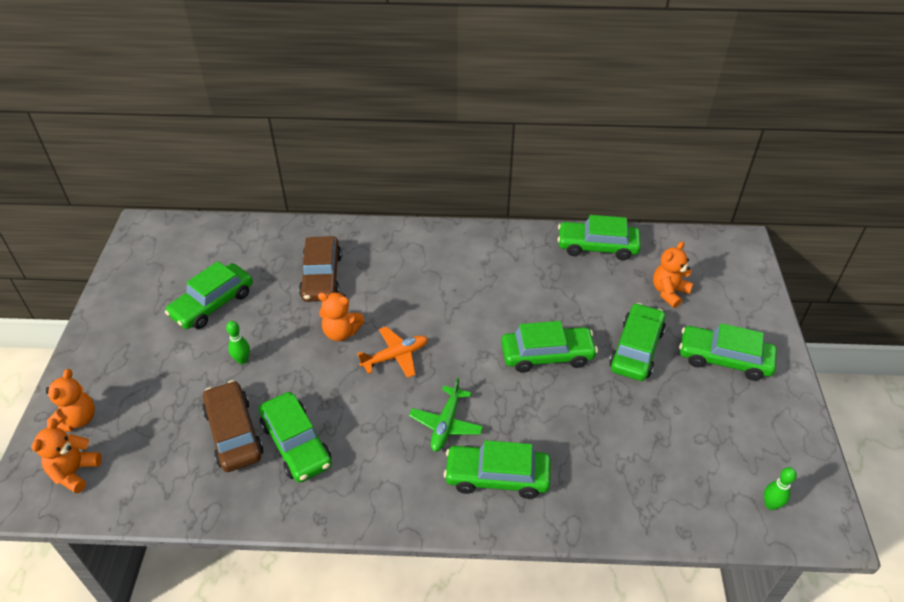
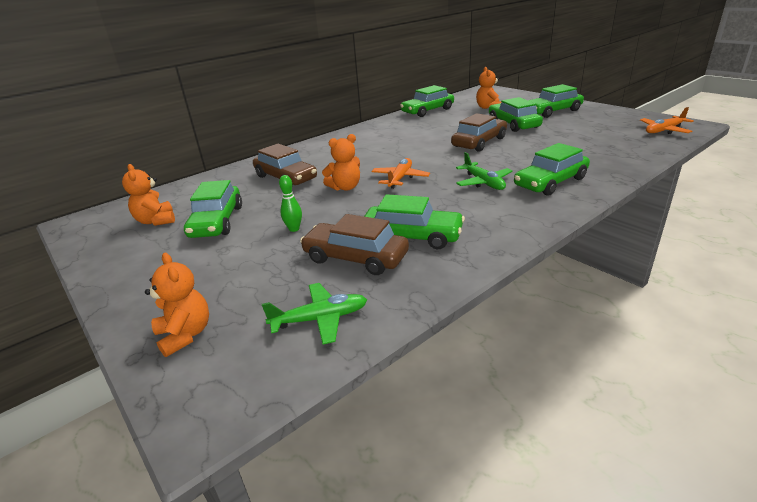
camera: 40 degrees left, 15 degrees down
orange teddy bear [32,419,102,493] -> orange teddy bear moved to [122,164,175,226]
green car [501,321,598,373] -> brown car [451,113,507,152]
green bowling pin [764,467,797,510] -> orange plane [640,107,694,134]
none -> green plane [262,283,367,344]

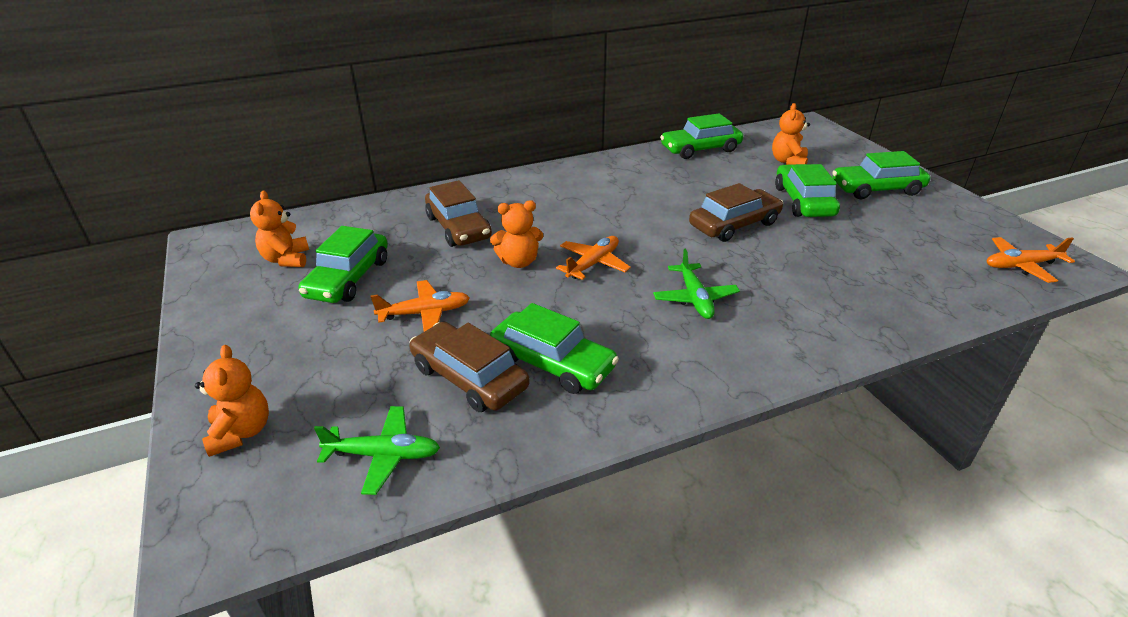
camera: 15 degrees right, 5 degrees up
green bowling pin [279,175,302,232] -> orange plane [371,280,470,332]
green car [514,143,590,196] -> none

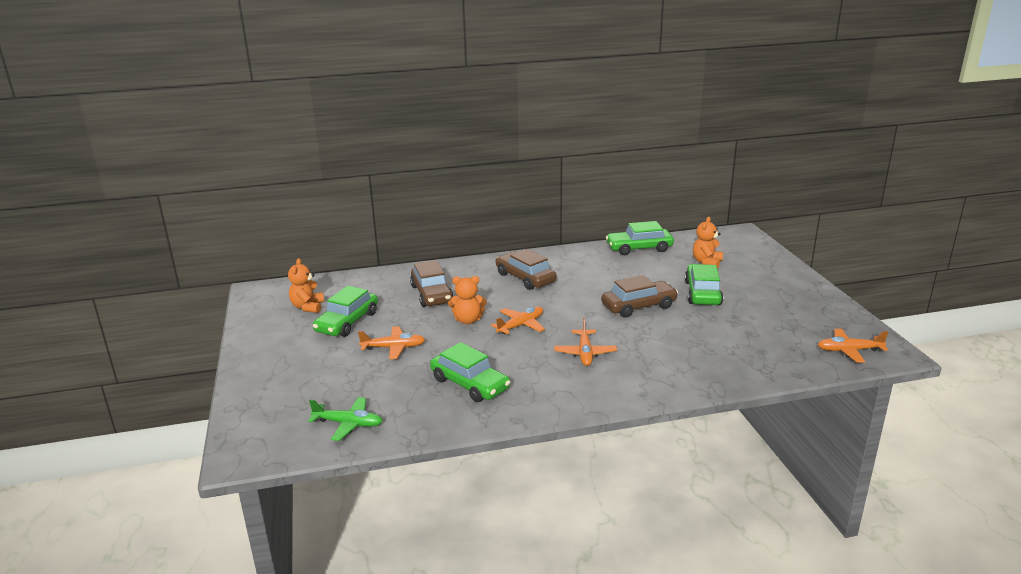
camera: 10 degrees right, 10 degrees down
orange teddy bear [195,345,269,457] -> none
brown car [409,321,530,412] -> brown car moved to [496,249,557,290]
green plane [653,249,740,319] -> orange plane [554,318,617,366]
green car [832,151,930,200] -> none

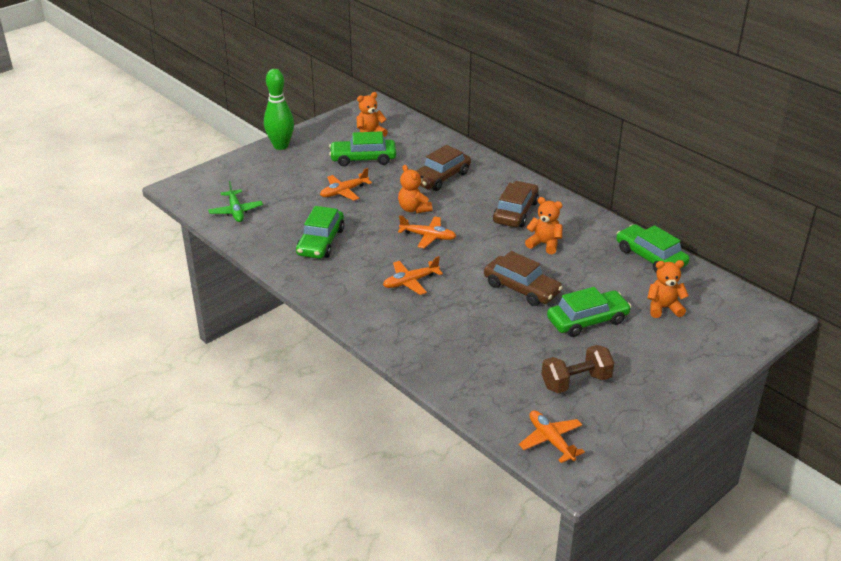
camera: 60 degrees right, 10 degrees up
orange plane [358,326,425,359] -> orange plane turned 90 degrees clockwise [320,168,372,201]
none -> green bowling pin [264,69,294,150]
none -> orange teddy bear [525,197,562,254]
none -> brown dumbbell [541,345,614,393]

